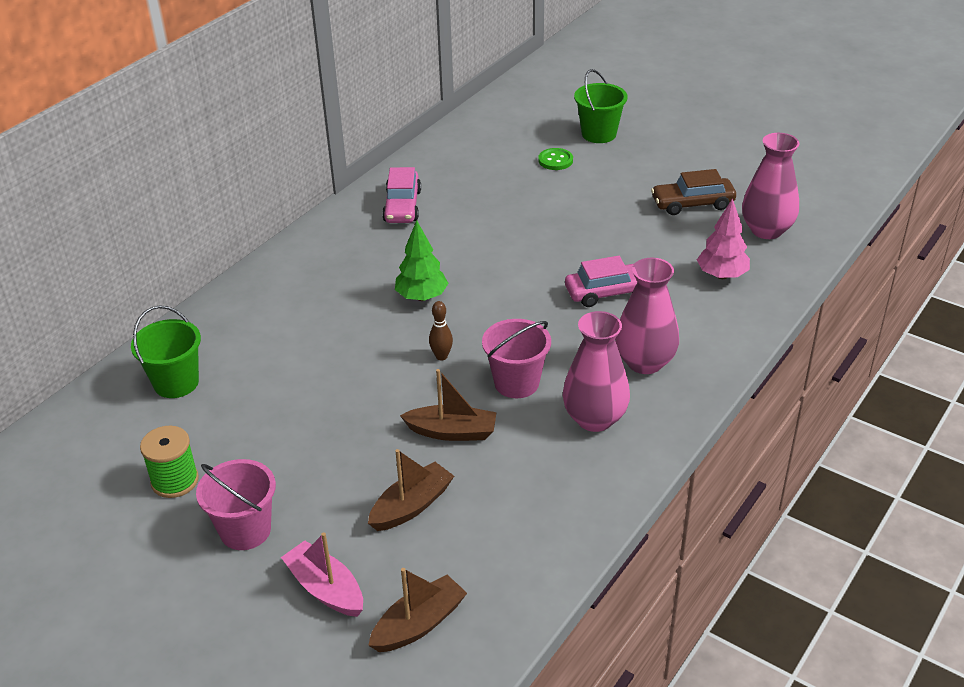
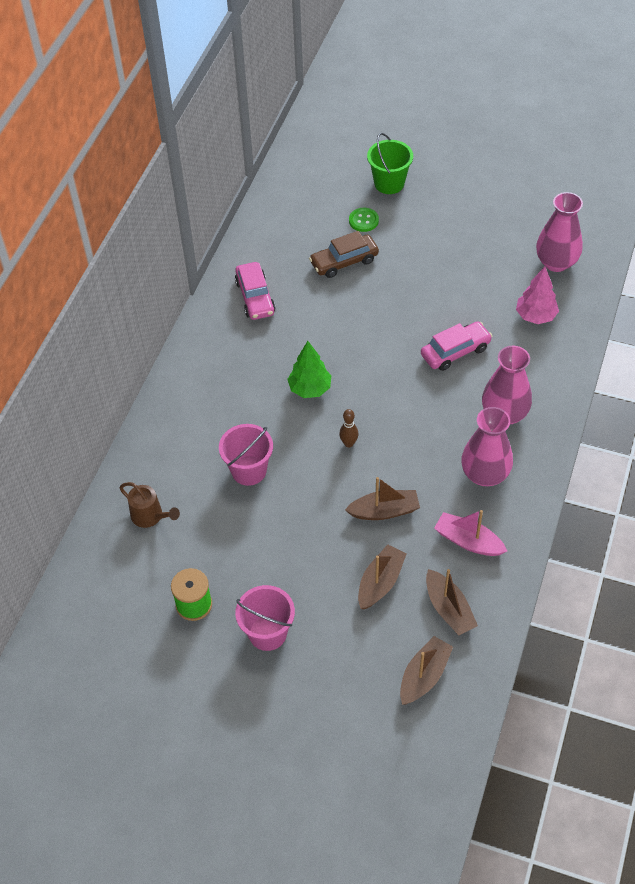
camera: 15 degrees left, 15 degrees up
green bucket [131,305,201,398] -> brown watering can [119,482,180,528]
pink boat [281,532,363,617] -> pink boat moved to [434,510,507,556]
pink bucket [482,319,551,398] -> pink bucket moved to [219,424,273,486]
brown car [651,169,736,215] -> brown car moved to [309,231,379,278]
none -> brown boat [426,569,478,635]

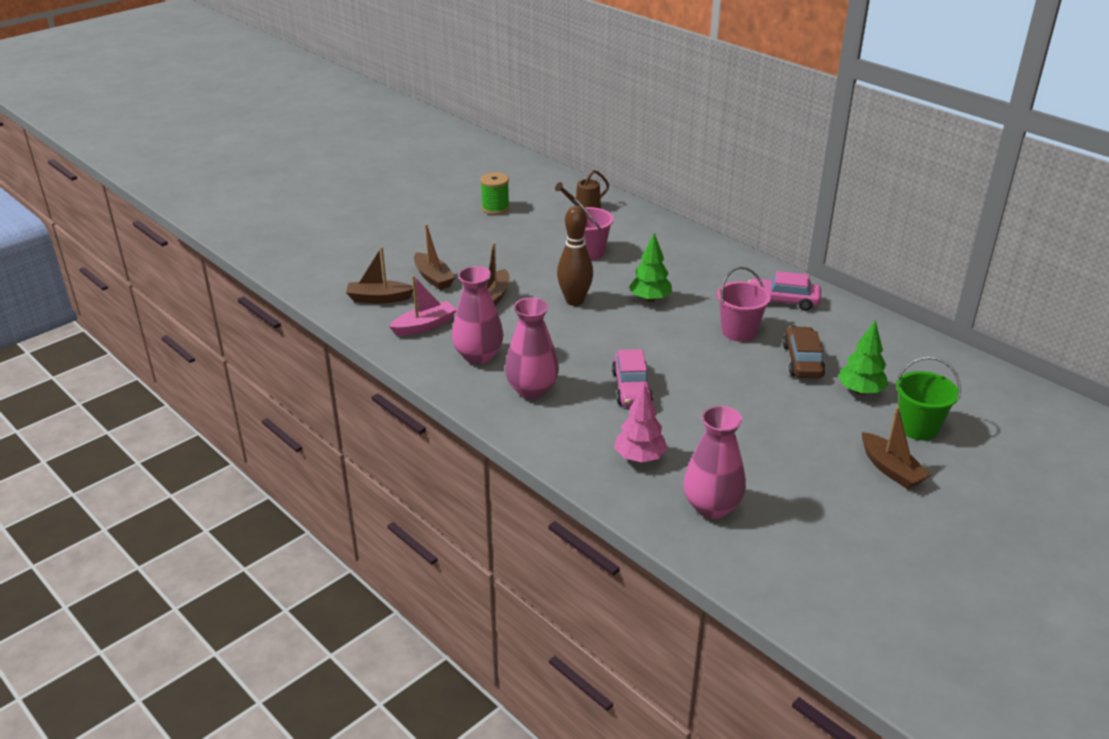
camera: 115 degrees right, 20 degrees down
pink bucket [235,585,295,651] -> pink bucket moved to [717,267,771,342]
brown bowling pin [339,409,359,447] -> brown bowling pin [557,206,593,306], size x1.98
green button [349,208,379,232] -> green tree [838,320,889,395]
brown boat [400,636,453,705] -> brown boat moved to [862,406,931,489]

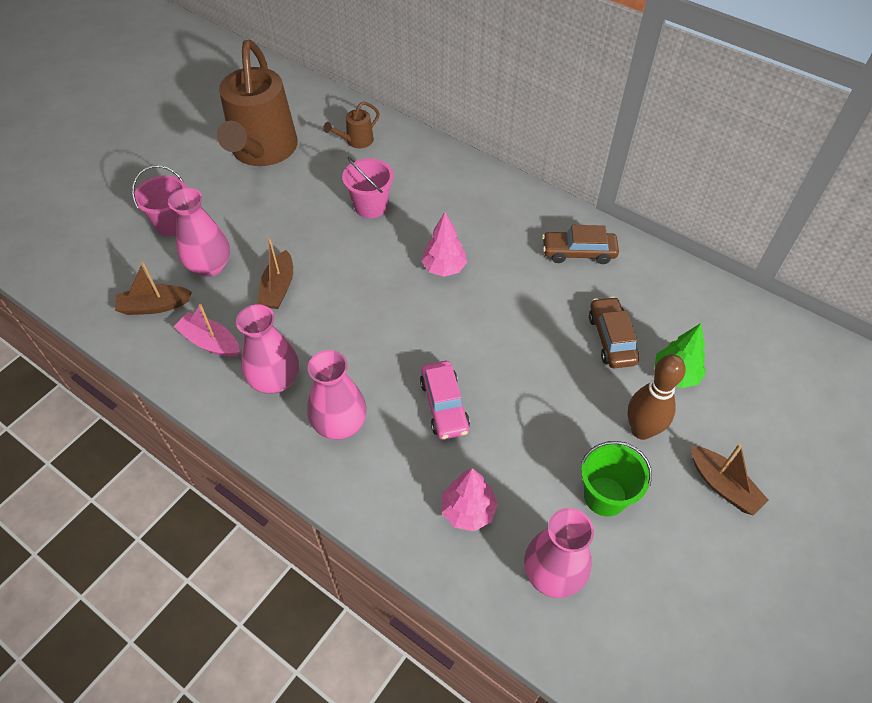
camera: 10 degrees left, 20 degrees up
pink boat [389,275,457,336] -> pink boat turned 105 degrees counterclockwise [173,304,240,357]
brown boat [414,224,456,290] -> pink vase [168,188,230,277]
green spool [480,172,510,215] -> brown watering can [217,40,298,166]
brown bowling pin [557,206,593,306] -> brown bowling pin moved to [628,354,686,440]
green tree [629,233,672,302] -> pink tree [421,212,467,277]
pink bucket [717,267,771,342] -> pink bucket moved to [132,165,187,236]
pink car [748,271,821,311] -> brown car [542,225,619,264]
green bucket [896,357,961,441] -> green bucket moved to [581,441,652,517]

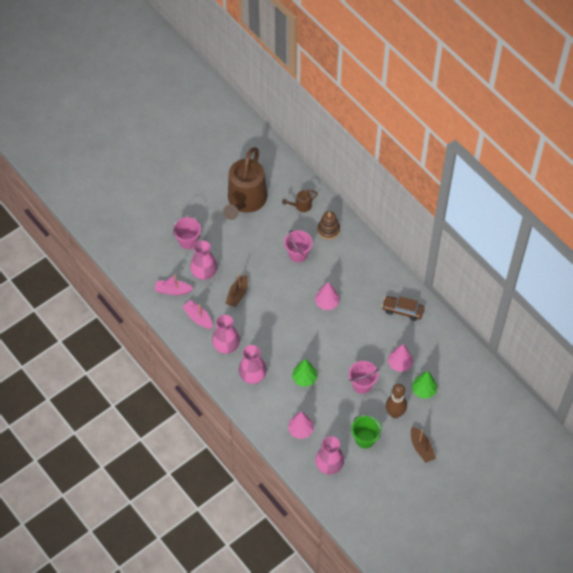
camera: 15 degrees right, 5 degrees up
brown boat [115,262,192,315] -> pink boat [155,274,194,295]
pink car [420,361,470,440] -> green tree [292,359,318,387]
brown car [589,297,639,368] -> pink tree [388,344,413,372]
none -> brown stacking toy [318,211,340,239]
none -> pink bucket [349,361,378,394]

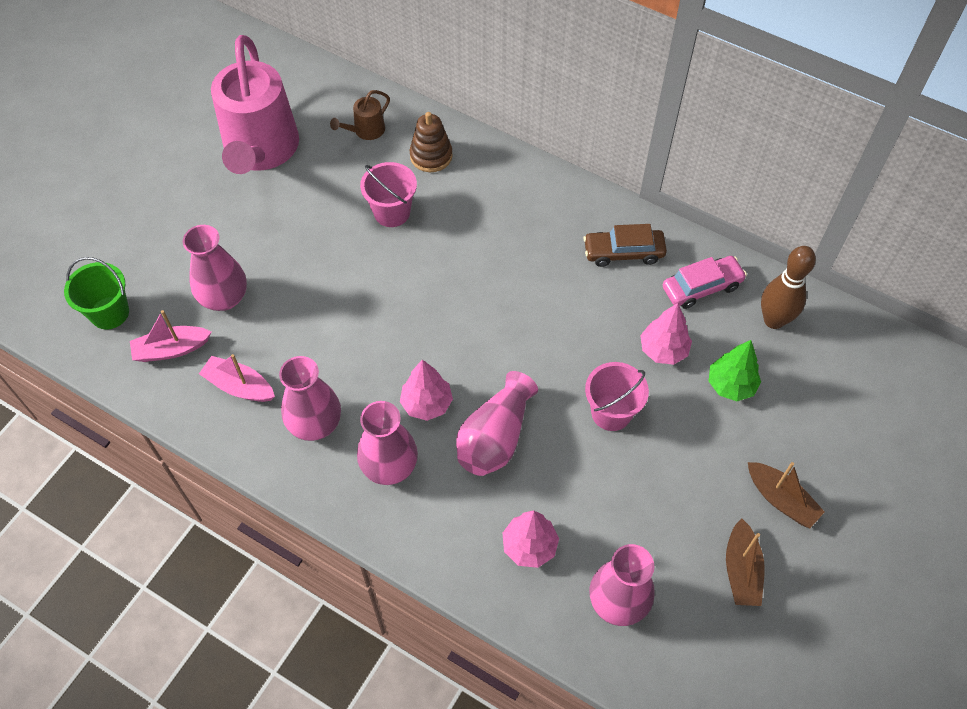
camera: 20 degrees left, 0 degrees up
pink bucket [173,215,201,249] -> none
brown watering can [223,147,267,220] -> pink watering can [211,35,299,174]
brown boat [225,274,248,307] -> brown boat moved to [726,518,765,606]
green tree [292,359,318,387] -> pink vase [456,371,538,476]
pink tree [315,282,340,310] -> pink tree moved to [400,359,453,421]
green bucket [351,414,382,449] -> green bucket moved to [64,257,129,329]
brown bowling pin [386,384,407,418] -> brown bowling pin moved to [761,246,816,329]
none -> pink car [663,256,747,309]

